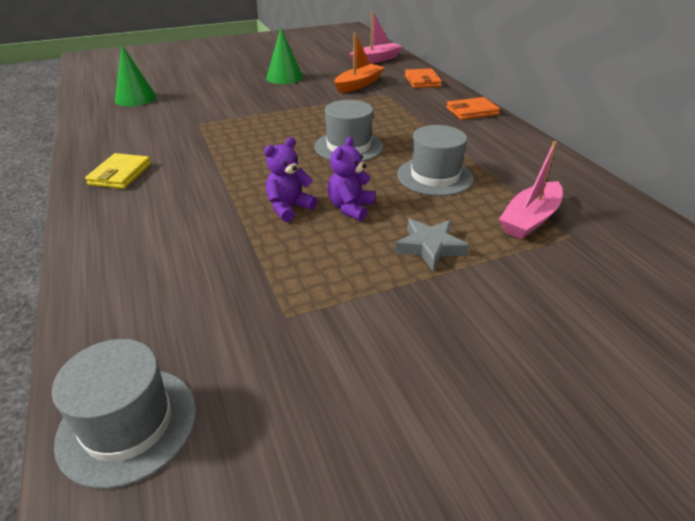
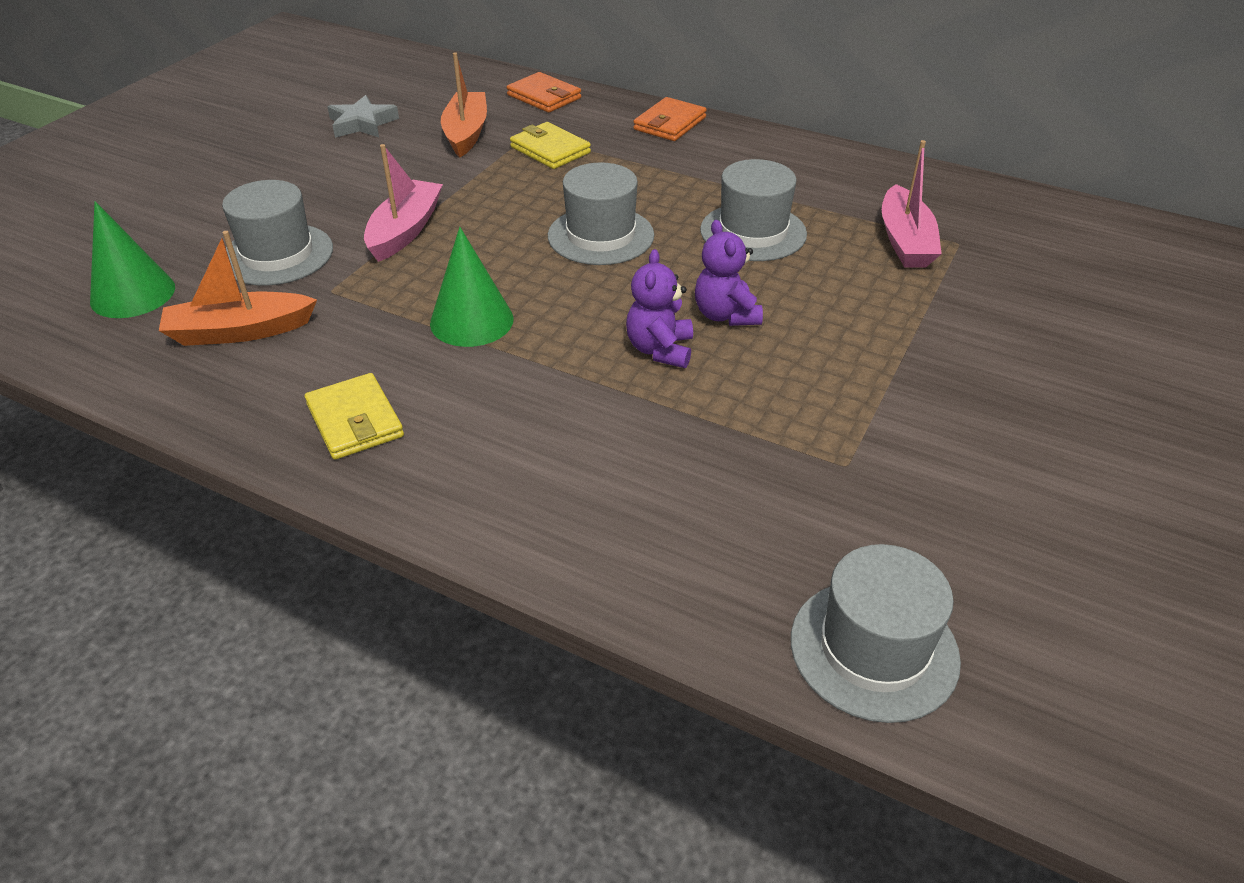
camera: 40 degrees left, 5 degrees up
green cone [266,27,303,84] -> green cone moved to [430,227,514,347]
pink boat [349,12,403,64] -> pink boat moved to [364,144,443,262]
grey star [395,219,470,271] -> grey star moved to [327,95,399,138]
none -> orange boat [159,231,317,346]
none -> grey hat [222,180,333,285]
none -> yellow wallet [510,122,591,169]

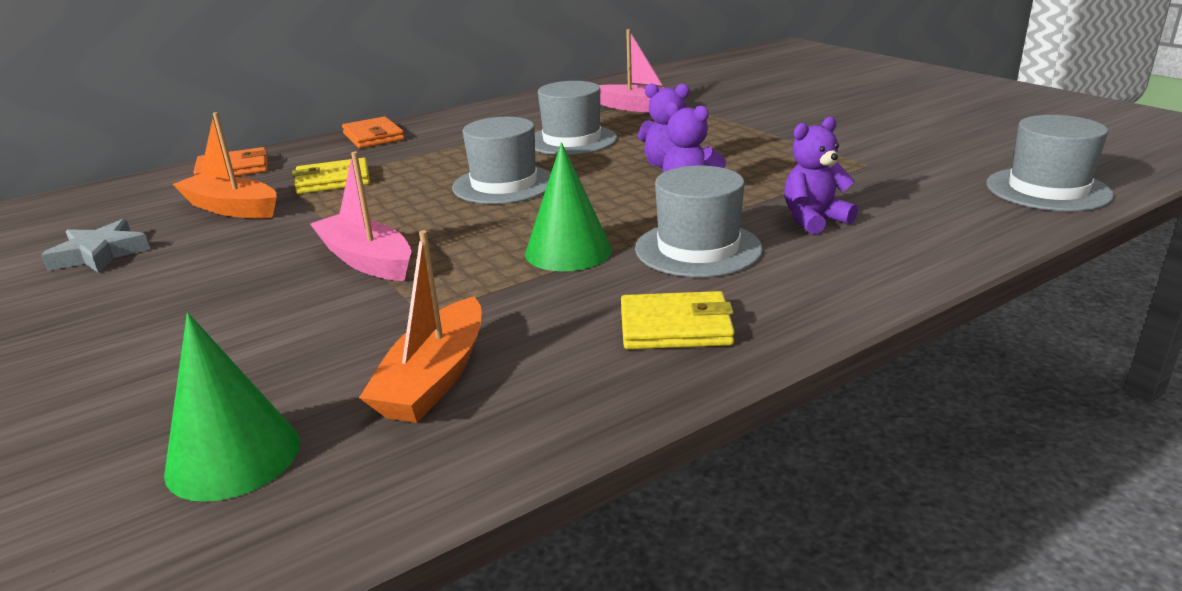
camera: 60 degrees left, 15 degrees down
grey hat [222,180,333,285] -> grey hat moved to [635,165,763,277]
none -> purple teddy bear [784,117,858,234]

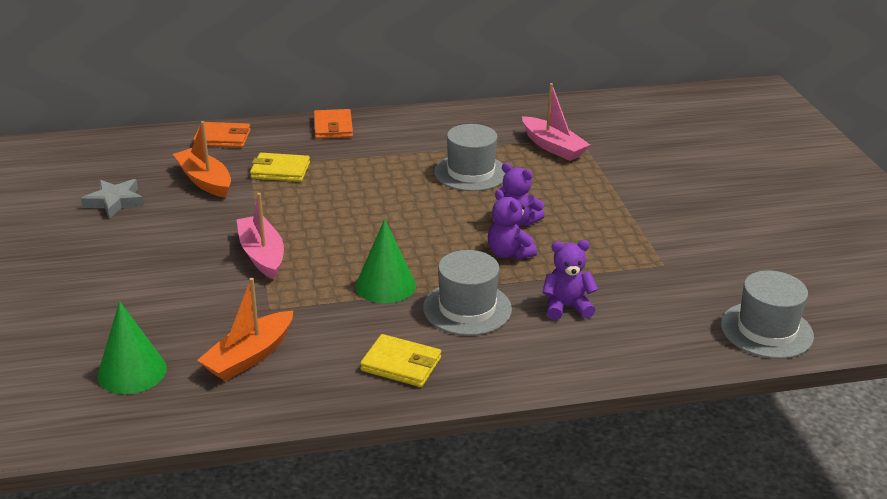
camera: 20 degrees right, 5 degrees up
grey hat [452,117,551,204] -> none

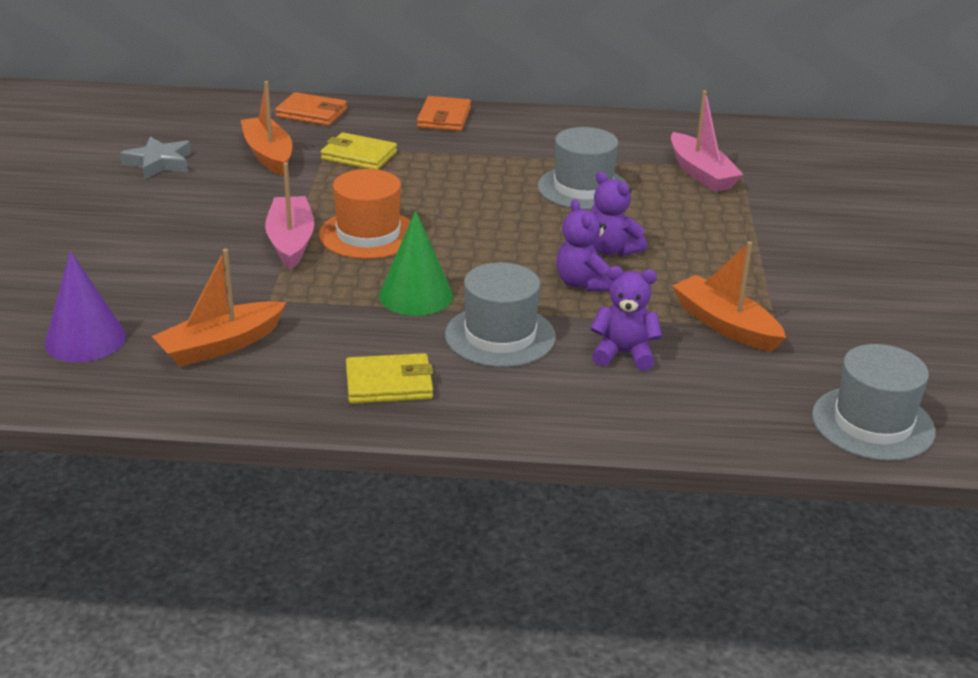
camera: 15 degrees right, 0 degrees up
green cone [97,301,167,394] -> purple cone [44,251,126,362]
yellow wallet [360,334,441,387] -> yellow wallet turned 45 degrees counterclockwise [346,353,433,404]
none -> orange hat [319,169,411,259]
none -> orange boat [672,241,786,352]

